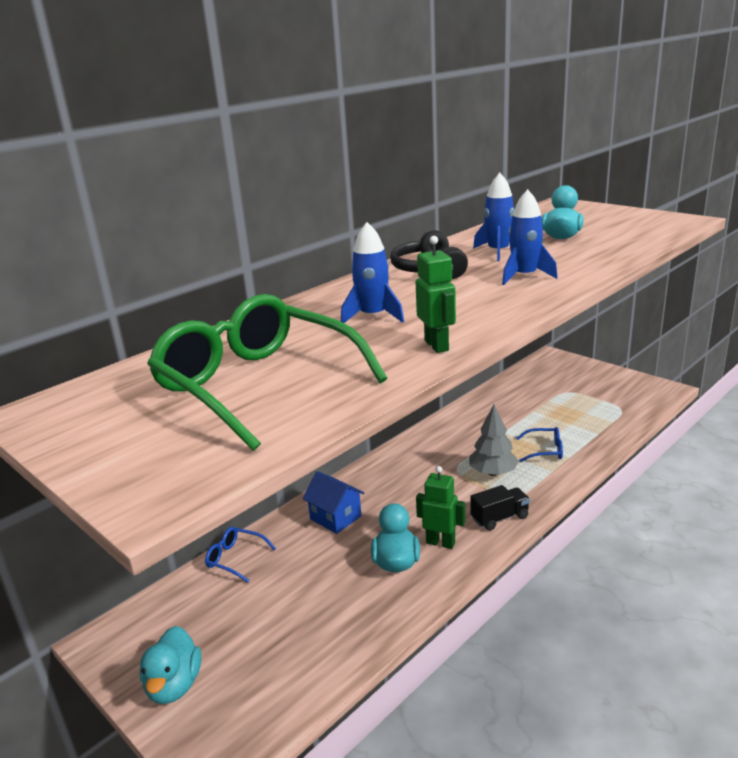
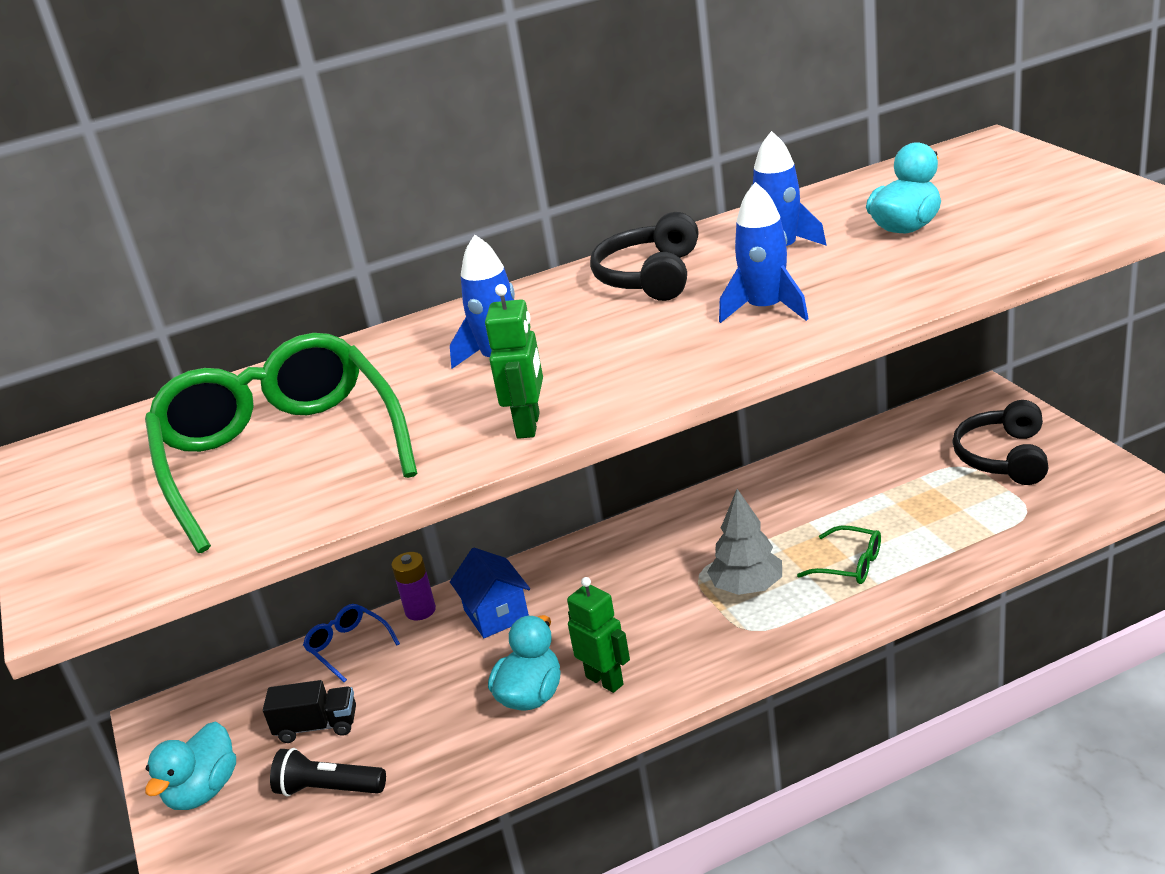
camera: 25 degrees right, 5 degrees up
black truck [470,485,530,531] -> black truck moved to [263,680,356,743]
blue glasses [516,427,563,462] -> green glasses [797,525,881,584]
none -> black flashlight [270,748,386,797]
none -> purple battery [391,552,436,620]
none -> black headphones [952,400,1048,485]

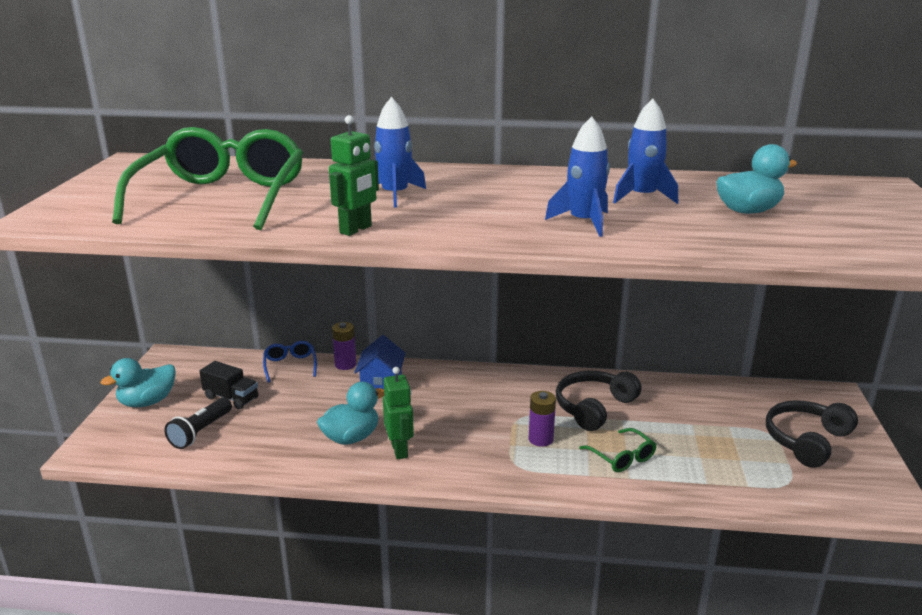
camera: 25 degrees right, 5 degrees down
black flashlight [270,748,386,797] -> black flashlight turned 105 degrees counterclockwise [164,397,232,449]
black headphones [590,212,698,301] -> black headphones moved to [556,371,641,431]
grey tree [707,489,782,595] -> purple battery [529,391,556,447]

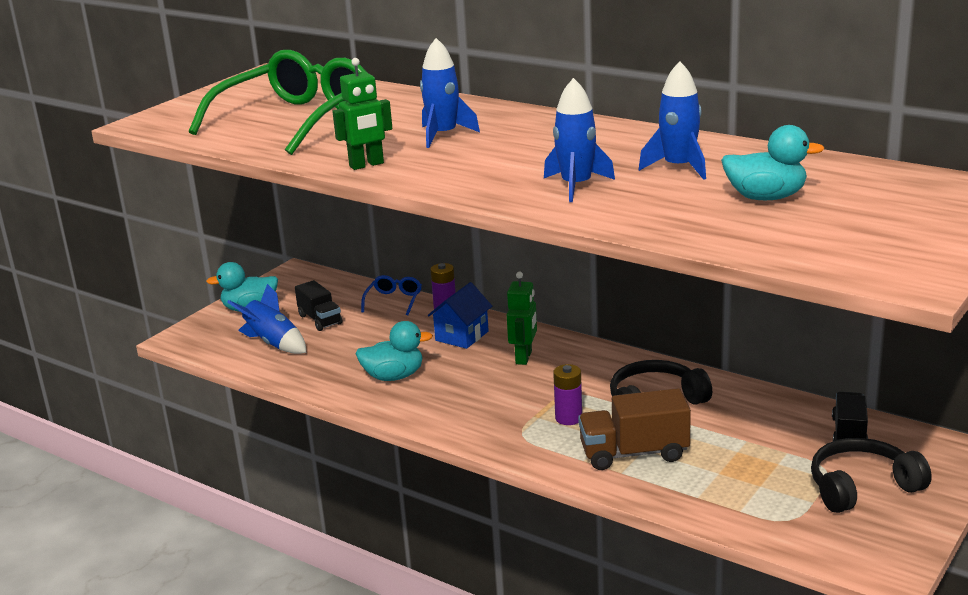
camera: 30 degrees right, 0 degrees up
black flashlight [164,397,232,449] -> blue rocket [227,284,307,354]
green robot [383,367,414,459] -> green robot moved to [507,272,537,365]
green glasses [579,428,657,472] -> brown truck [578,388,691,470]
none -> black truck [832,392,868,441]

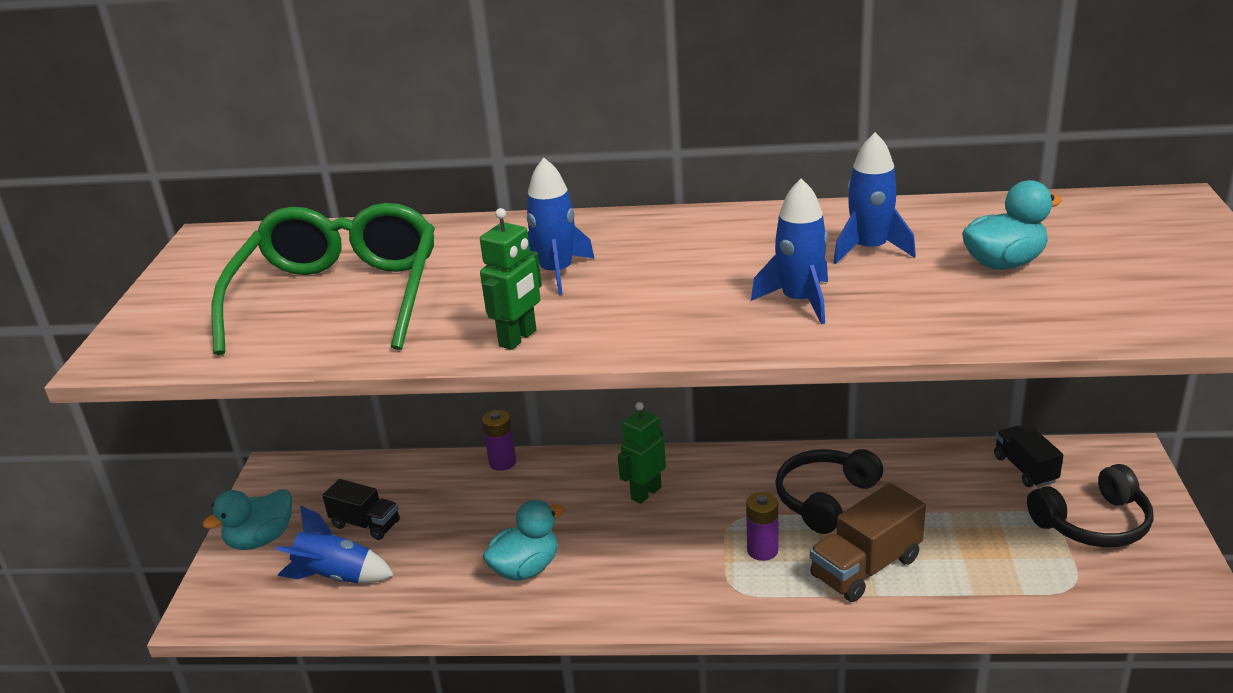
camera: 30 degrees left, 5 degrees up
blue glasses [361,275,422,315] -> none
blue house [428,282,492,349] -> none
green robot [507,272,537,365] -> green robot turned 120 degrees counterclockwise [618,402,666,504]
black headphones [811,438,932,513] -> black headphones turned 150 degrees counterclockwise [1027,464,1154,547]

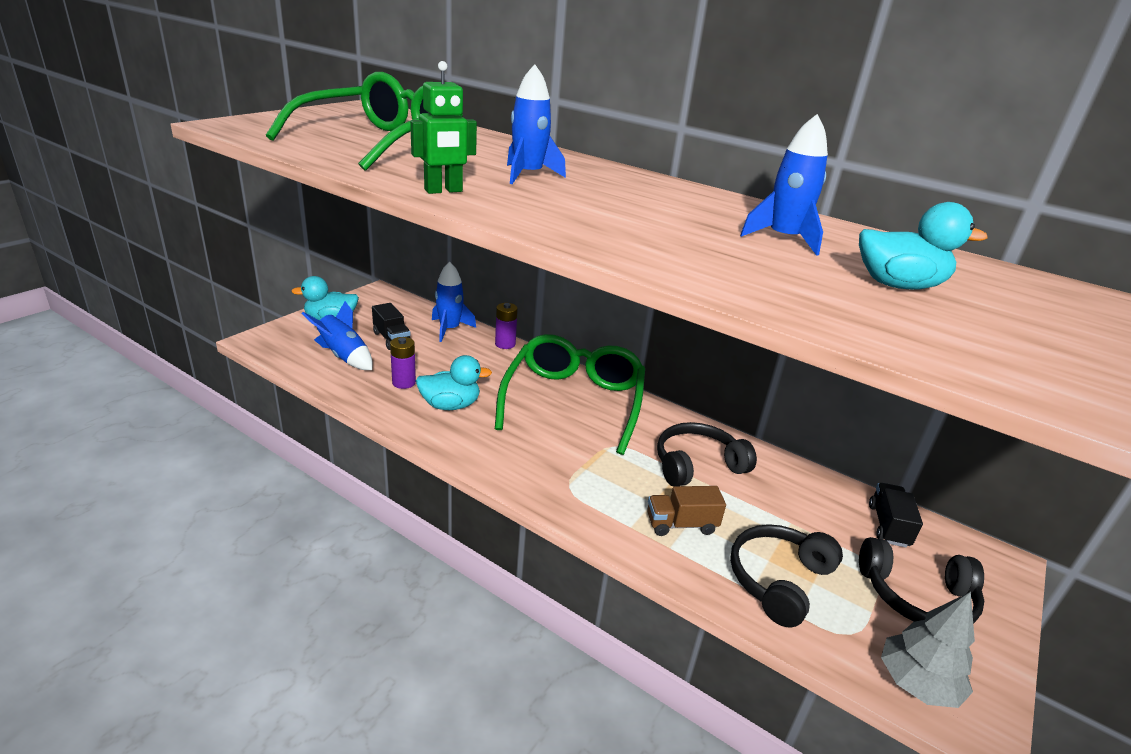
camera: 25 degrees right, 0 degrees up
green robot [618,402,666,504] -> green glasses [495,334,645,455]
purple battery [746,492,778,561] -> purple battery moved to [390,337,416,389]
blue rocket [751,178,828,324] -> blue rocket moved to [432,262,476,342]
brown truck [810,483,926,602] -> brown truck [647,486,726,536], size x0.66
none -> black headphones [730,524,843,628]
none -> grey tree [881,592,975,708]

